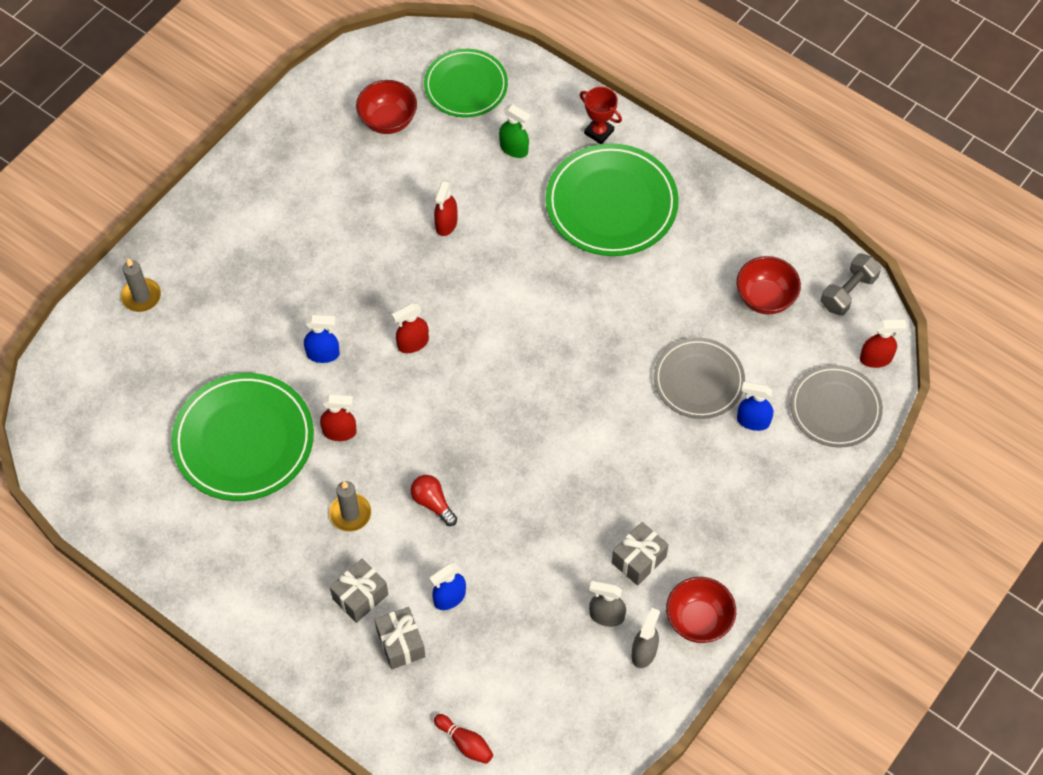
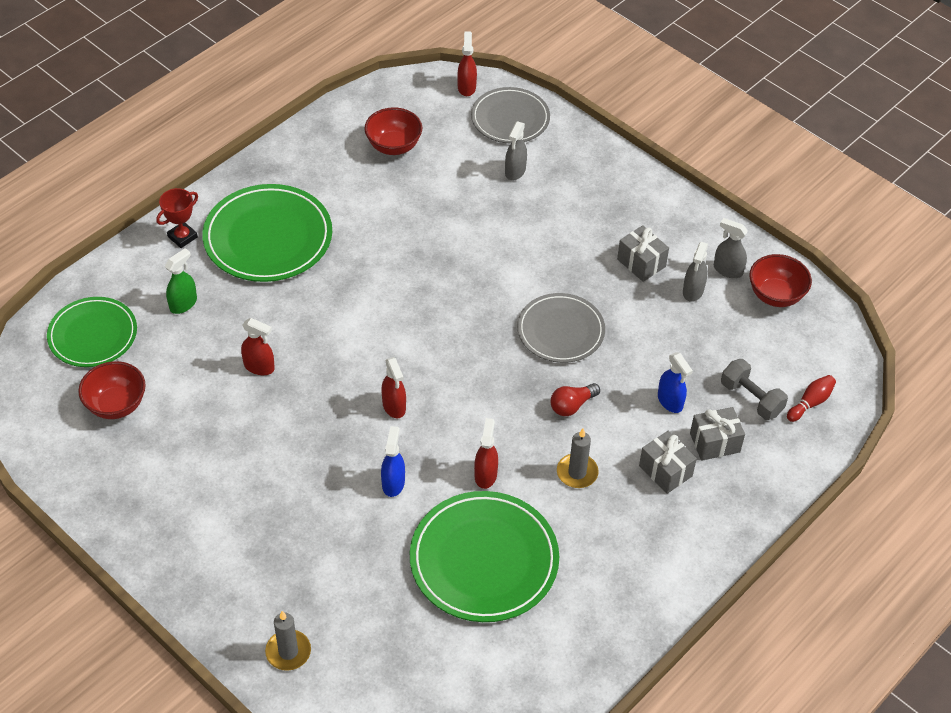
camera: 85 degrees left, 10 degrees down
grey plate [654,338,745,419] -> grey plate moved to [517,293,605,363]
red bowl [666,577,736,643] -> red bowl moved to [749,254,812,307]
blue spray bottle [737,382,773,431] -> grey spray bottle [505,121,527,180]
grey dumbbell [821,253,881,316] -> grey dumbbell moved to [721,359,788,420]

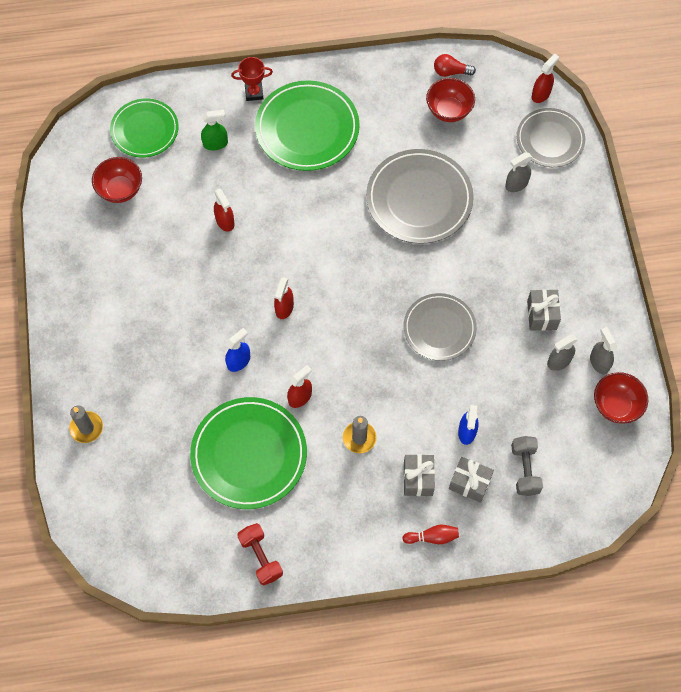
camera: 40 degrees right, 15 degrees up
red light bulb [551,383,600,416] -> red light bulb moved to [434,54,476,77]
red bowling pin [787,375,836,422] -> red bowling pin moved to [402,525,459,544]
none -> red dumbbell [237,523,283,586]
none -> grey plate [366,149,474,244]

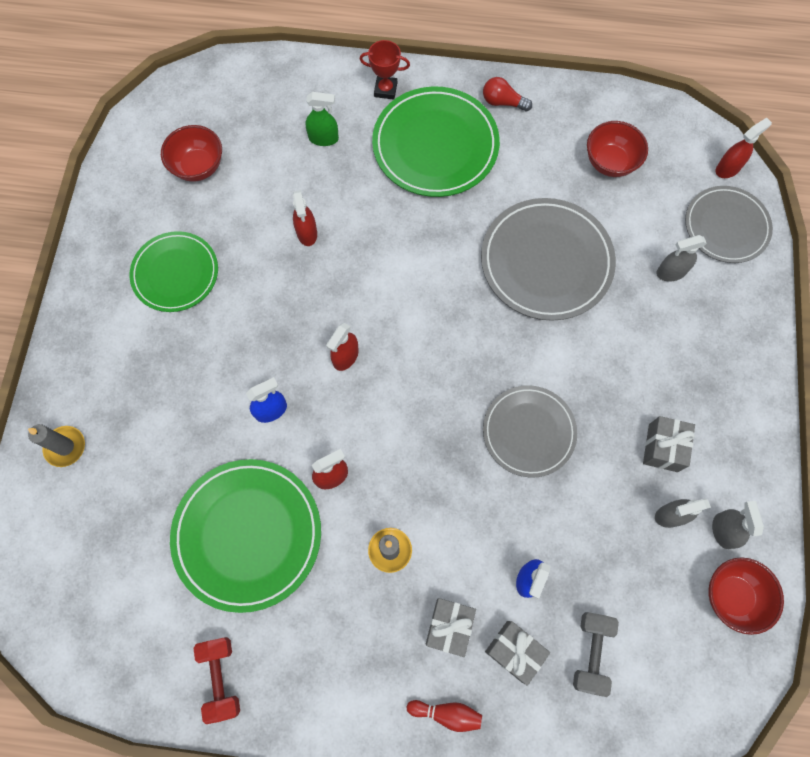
camera: 15 degrees right, 5 degrees up
green plate [110,98,179,158] -> green plate moved to [129,231,218,312]
red light bulb [434,54,476,77] -> red light bulb moved to [483,77,532,111]

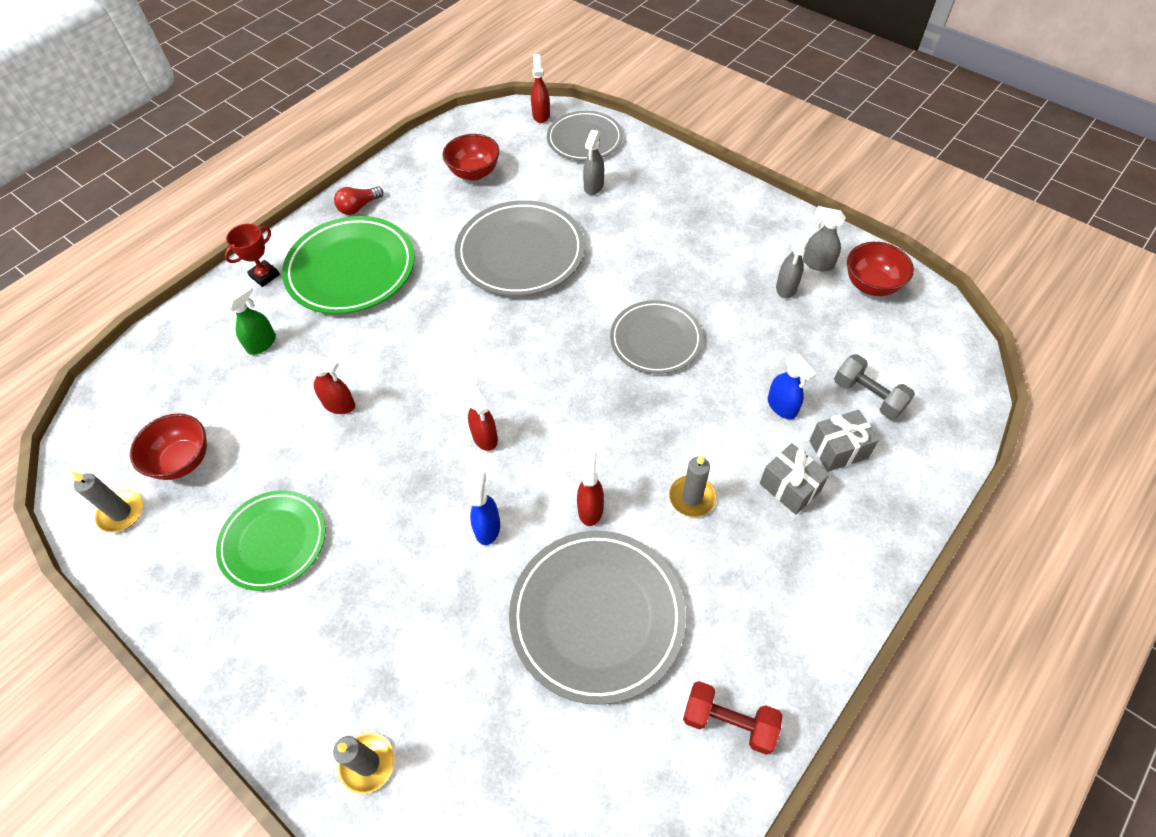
camera: 55 degrees left, 15 degrees down
green plate [170,459,321,613] -> grey plate [509,531,686,705]
red bowling pin [406,700,482,732] -> none
grey gift [643,416,695,472] -> none
none -> grey candle [72,472,143,533]

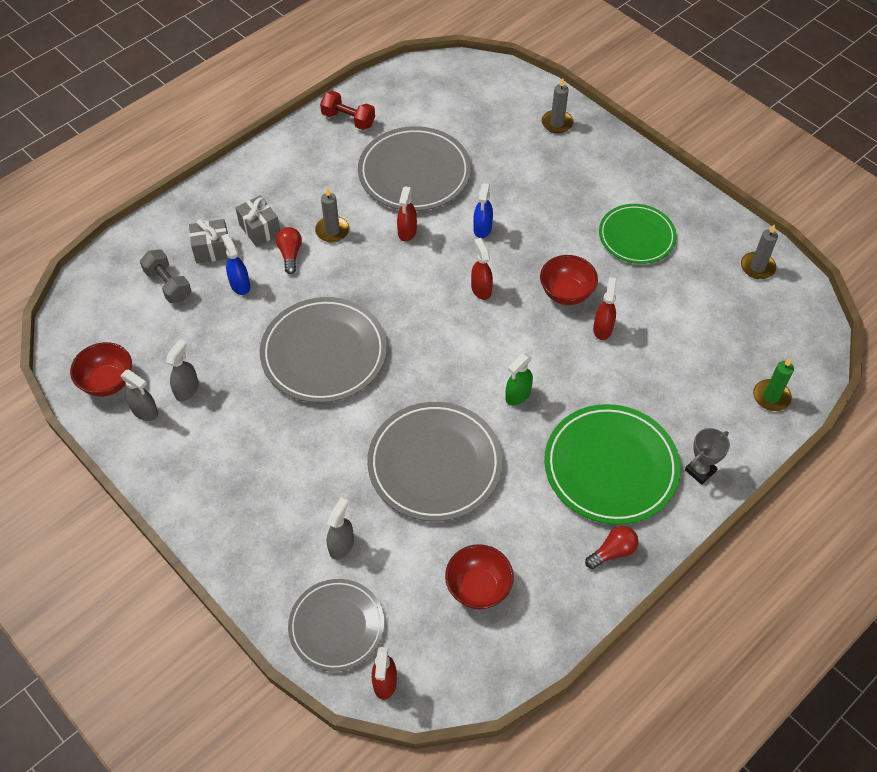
camera: 175 degrees left, 0 degrees up
red bowl [130,414,207,480] -> red bowl moved to [540,255,598,305]
green spray bottle [224,284,276,355] -> green spray bottle moved to [505,353,533,406]
red trophy [225,224,280,287] -> grey trophy [685,428,730,485]
red spray bottle [306,354,355,414] -> red spray bottle turned 75 degrees clockwise [593,277,617,340]
grey plate [610,300,703,374] -> grey plate [260,297,387,403], size x1.53
none -> red light bulb [276,227,302,274]
none -> green candle [753,357,794,411]

